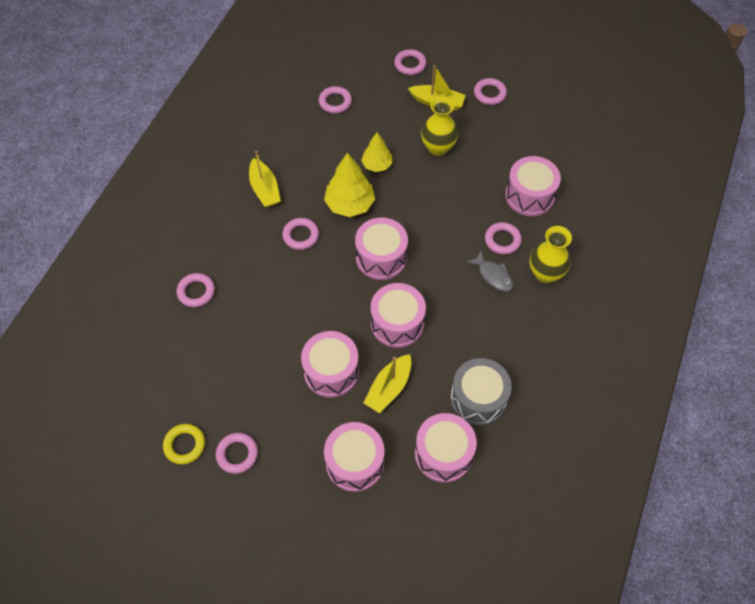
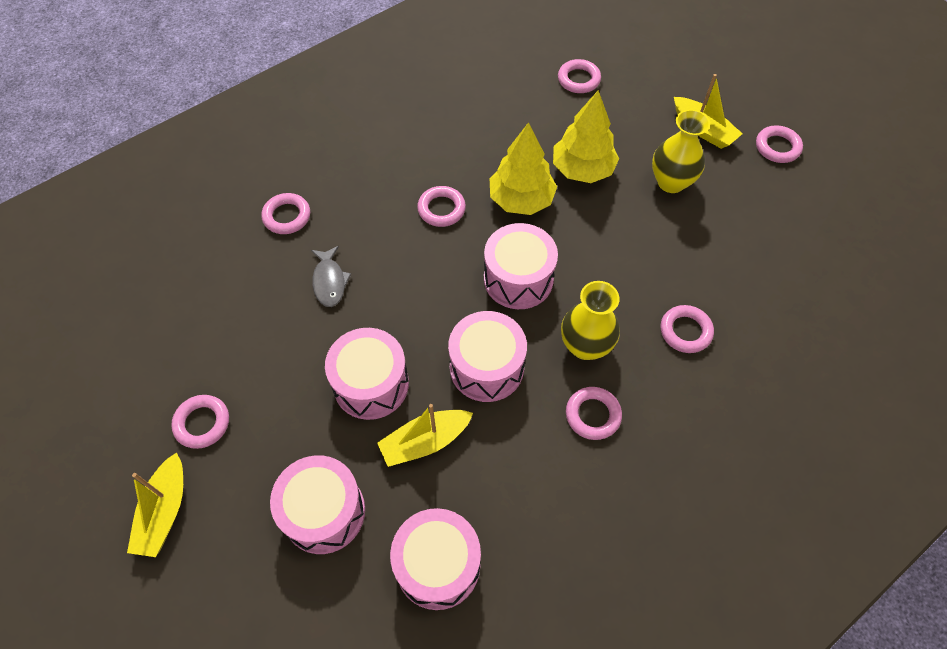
camera: 30 degrees right, 0 degrees up
yellow ring [163,424,205,464] -> none
yellow boat [249,151,281,207] -> yellow boat moved to [127,452,183,557]
yellow tree [361,132,393,172] -> yellow tree [553,90,619,183], size x1.57
pink ring [394,49,427,75] -> pink ring moved to [566,387,622,440]
grey drum [450,358,512,426] -> none
grey fish [466,250,513,291] -> grey fish moved to [311,246,351,307]
pink drum [505,156,561,216] -> none
yellow vase [530,226,572,283] -> yellow vase moved to [561,281,620,360]

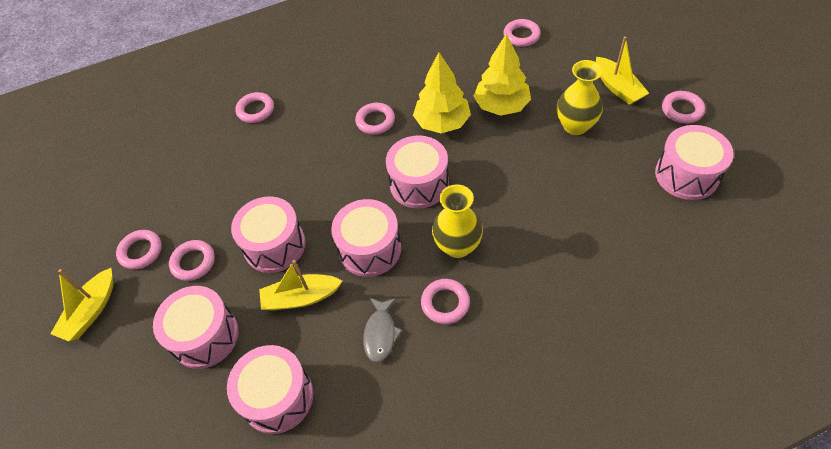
camera: 20 degrees right, 5 degrees down
grey fish [311,246,351,307] -> grey fish moved to [363,298,402,363]
pink ring [661,305,714,353] -> pink ring moved to [169,240,215,281]
none -> pink drum [655,125,734,200]

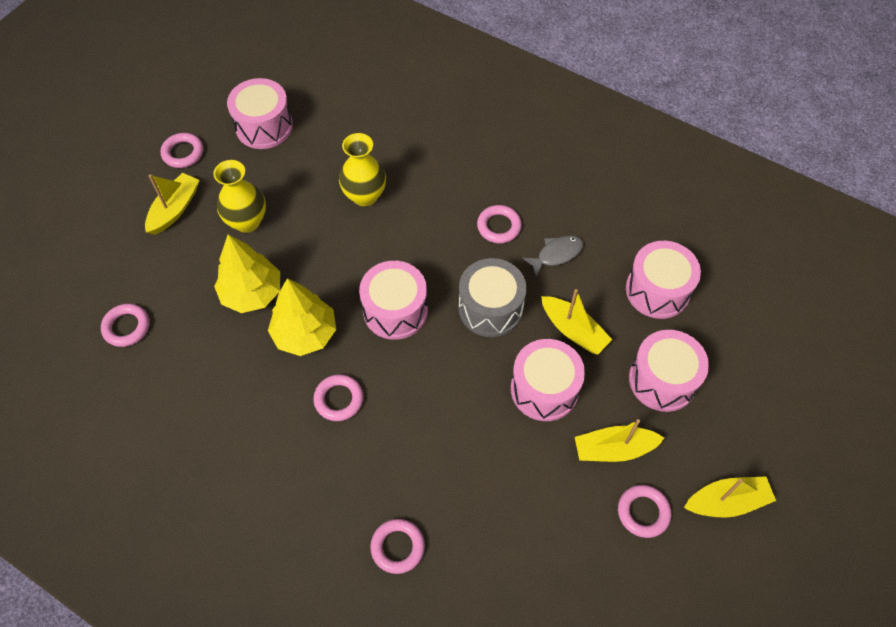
camera: 130 degrees left, 5 degrees up
pink ring [169,240,215,281] -> yellow boat [575,419,664,462]
pink drum [331,199,401,277] -> grey drum [459,258,526,337]
yellow vase [432,184,483,258] -> yellow vase moved to [339,133,386,206]

